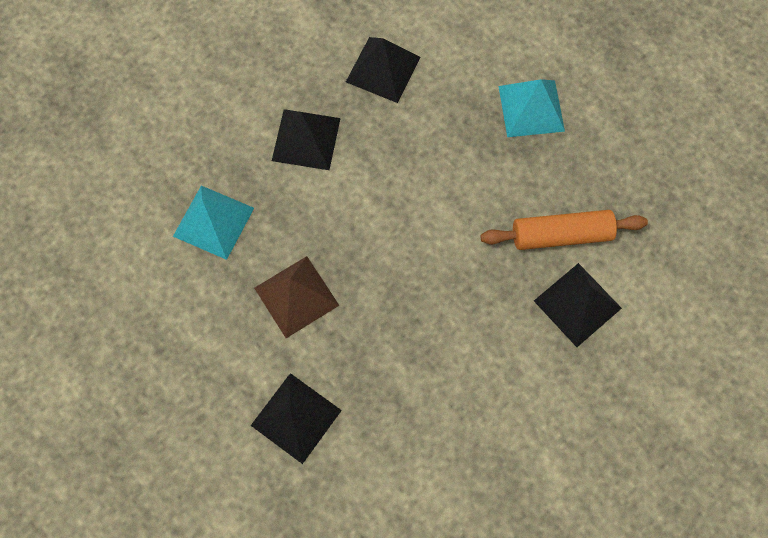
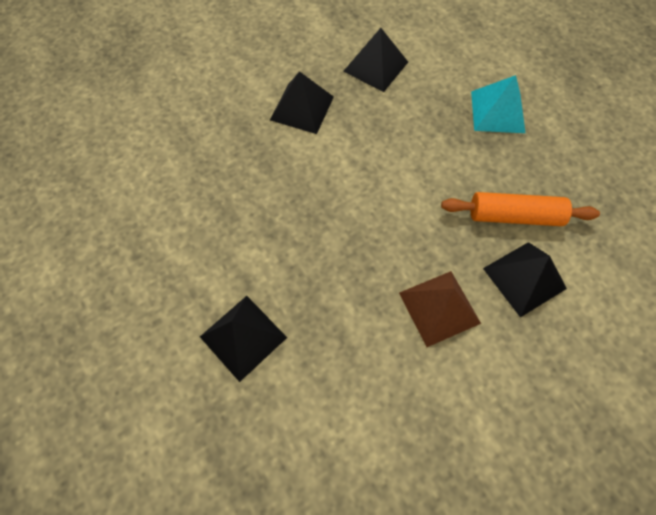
camera: 10 degrees right, 5 degrees down
turquoise pyramid [173,186,254,260] -> none
brown pyramid [254,256,339,338] -> brown pyramid moved to [399,271,481,347]

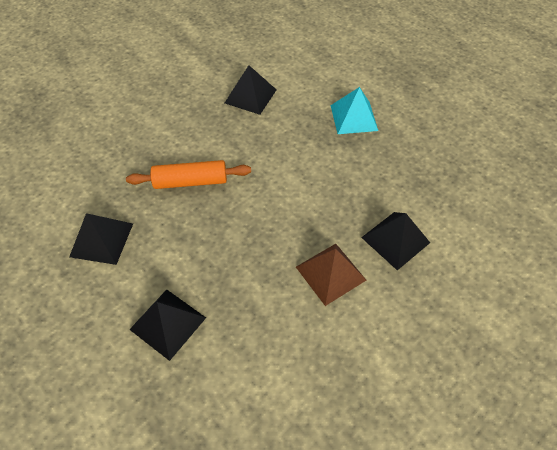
camera: 10 degrees left, 10 degrees down
black pyramid [270,71,334,134] -> black pyramid moved to [69,213,133,265]
orange rolling pin [441,192,600,226] -> orange rolling pin moved to [126,160,251,189]

